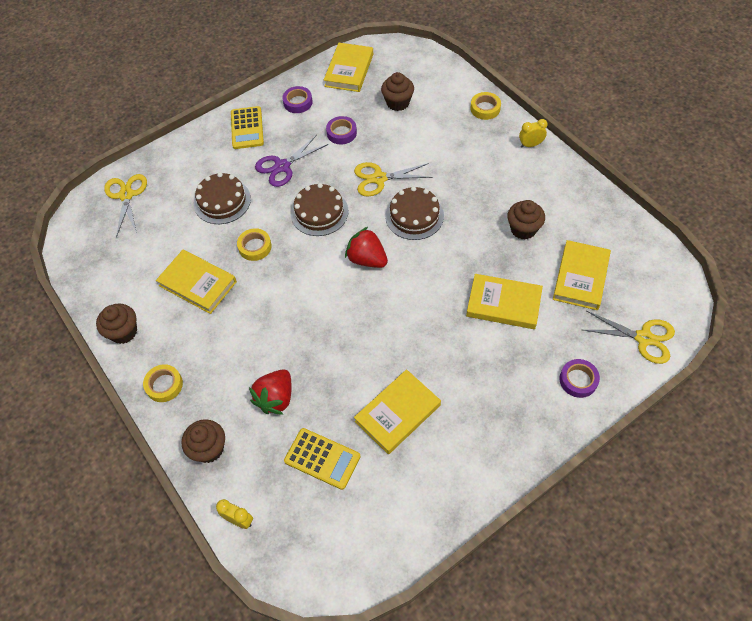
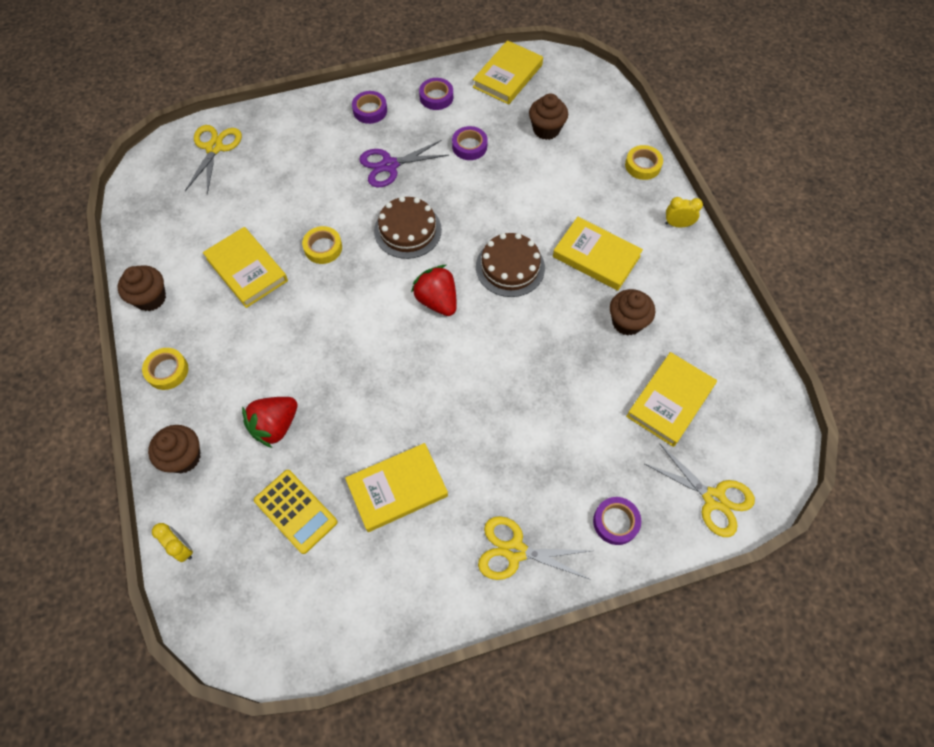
camera: 15 degrees right, 5 degrees up
brown cake [194,172,251,224] -> none
yellow calculator [231,106,264,149] -> purple tape [352,91,387,124]
yellow scissors [354,162,433,197] -> yellow scissors moved to [478,516,591,580]
yellow book [466,274,543,329] -> yellow book moved to [553,217,643,291]

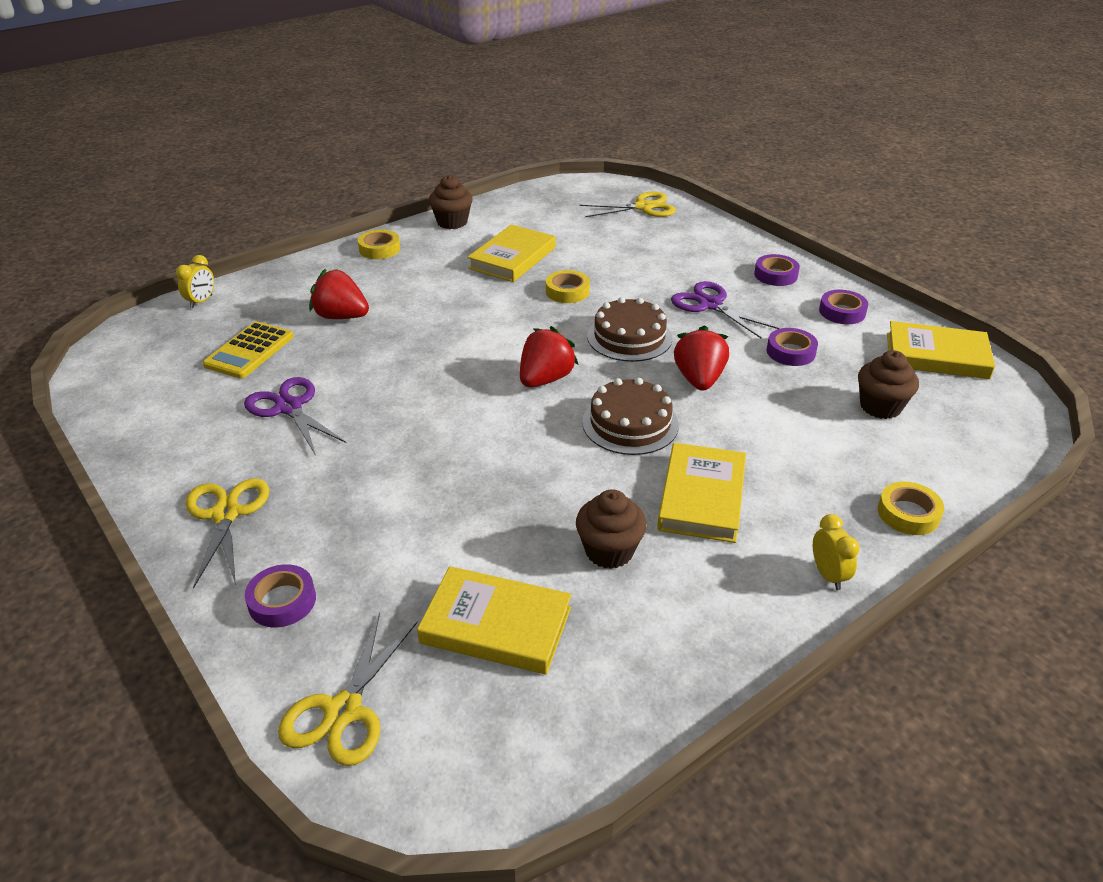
camera: 70 degrees right, 25 degrees down
brown cupcake [148,425,201,473] -> none
yellow book [345,443,448,532] -> purple scissors [244,377,347,454]
none -> red strawberry [674,325,729,391]

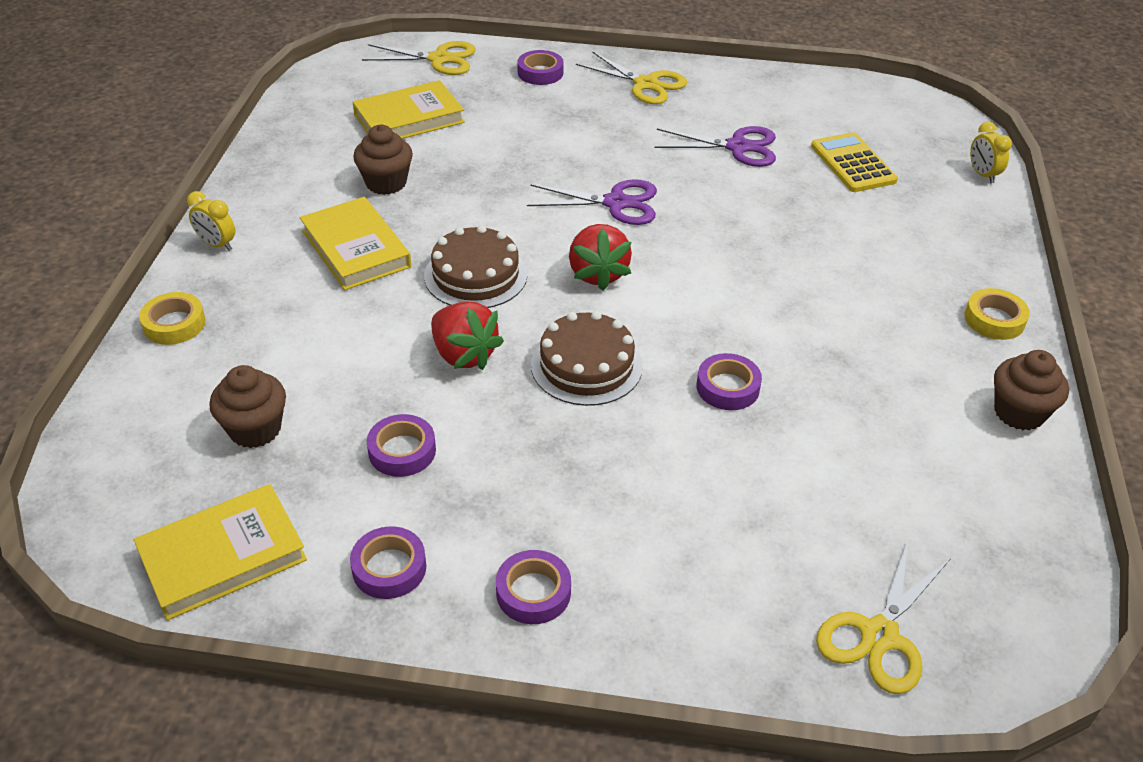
camera: 135 degrees right, 5 degrees up
yellow scissors [278,612,418,766] -> yellow scissors turned 120 degrees clockwise [362,41,476,75]
red strawberry [309,269,369,319] -> none
yellow book [467,224,555,282] -> none
yellow tape [546,270,590,303] -> purple tape [697,353,762,410]
purple scissors [671,281,779,338] -> purple scissors moved to [527,179,657,225]

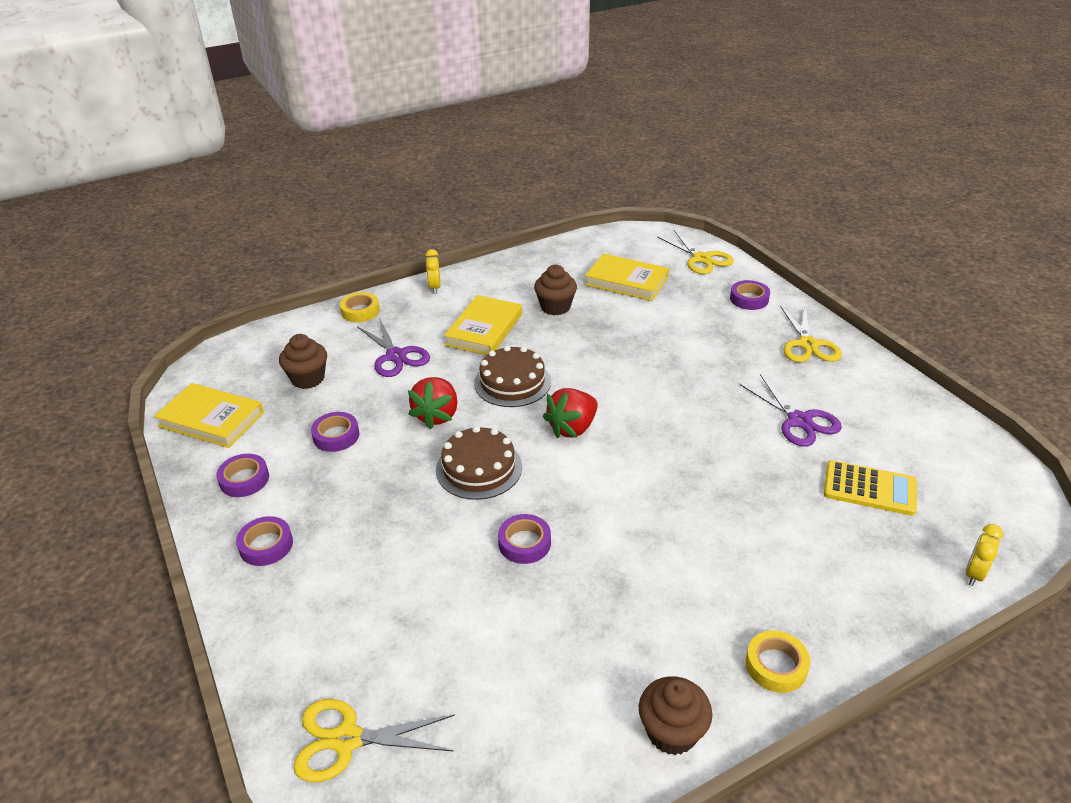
camera: 55 degrees right, 5 degrees down
purple scissors [527,179,657,225] -> purple scissors moved to [357,318,430,377]
yellow calculator [811,132,898,192] -> yellow calculator turned 75 degrees clockwise [824,460,917,516]

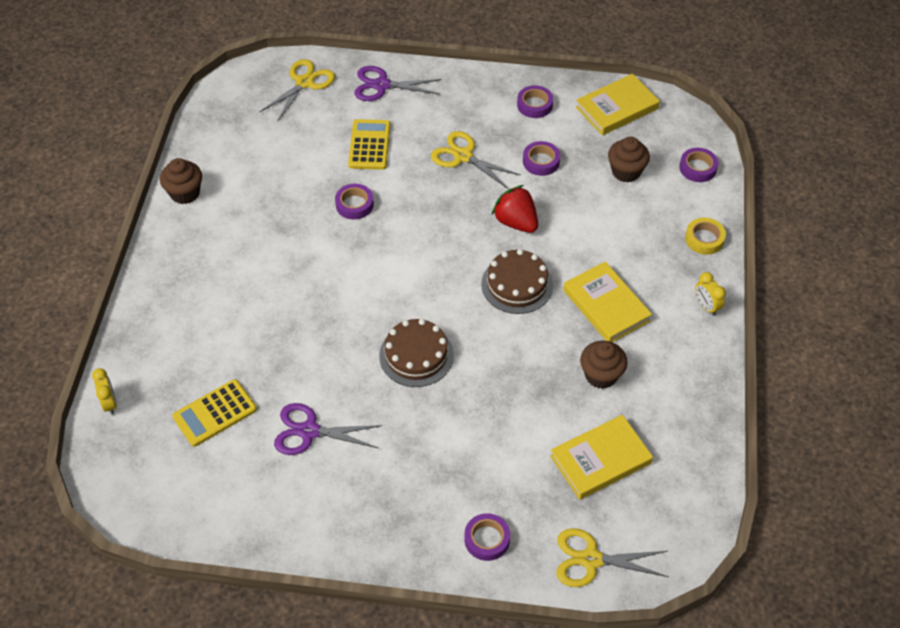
camera: 125 degrees right, 15 degrees up
purple tape [236,516,293,566] -> purple tape moved to [679,148,718,182]
purple scissors [357,318,430,377] -> purple scissors moved to [354,66,441,101]
yellow clock [425,249,440,294] -> yellow clock turned 150 degrees counterclockwise [695,272,726,316]
brown cake [436,426,522,500] -> brown cake moved to [379,319,454,387]
red strawberry [543,388,598,438] -> none
yellow tape [746,630,810,693] -> none
yellow scissors [780,306,842,362] -> yellow scissors moved to [431,131,520,189]
none -> yellow calculator [348,119,391,170]

